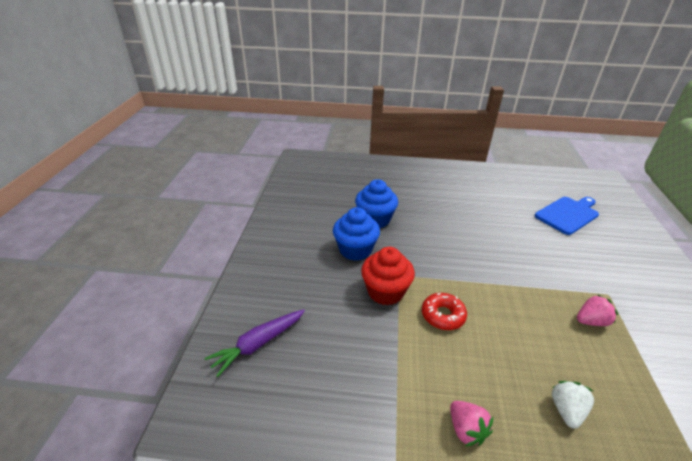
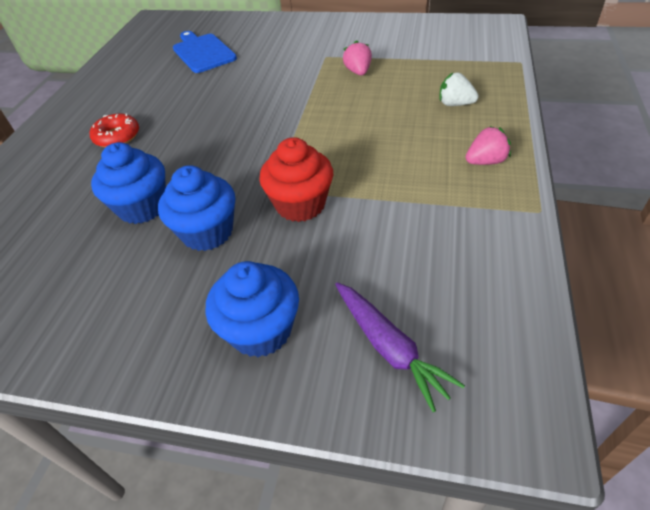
camera: 80 degrees left, 10 degrees up
red donut [422,293,467,330] -> red donut moved to [90,114,139,147]
none -> blue cupcake [206,261,299,357]

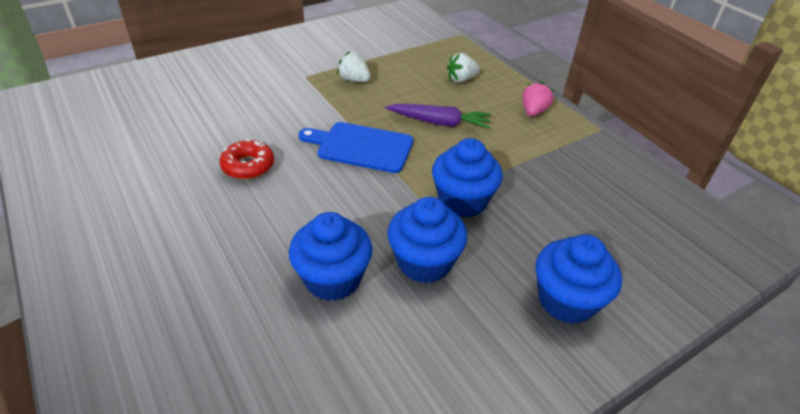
camera: 50 degrees left, 5 degrees down
red donut [90,114,139,147] -> red donut moved to [220,139,274,179]
blue cutting board [173,31,237,73] -> blue cutting board moved to [298,122,413,173]
red cupcake [259,137,333,222] -> blue cupcake [432,138,503,218]
purple carrot [335,282,465,412] -> purple carrot moved to [386,104,491,129]
pink strawberry [343,40,372,76] -> white strawberry [337,51,371,82]

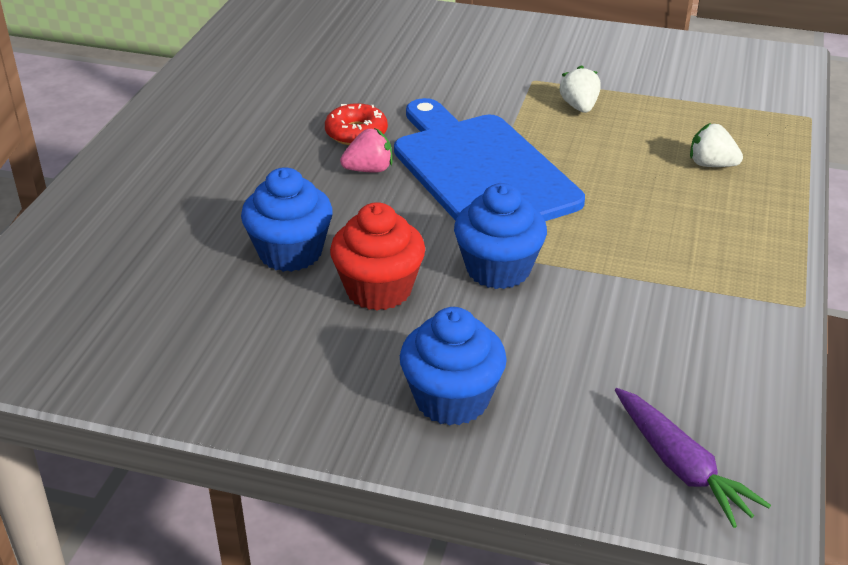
camera: 50 degrees right, 5 degrees down
blue cutting board [298,122,413,173] -> blue cutting board [394,98,585,221], size x1.63
purple carrot [386,104,491,129] -> purple carrot moved to [615,388,771,528]
blue cupcake [387,197,468,283] -> red cupcake [330,202,425,310]
pink strawberry [522,81,554,116] -> pink strawberry moved to [340,128,392,172]

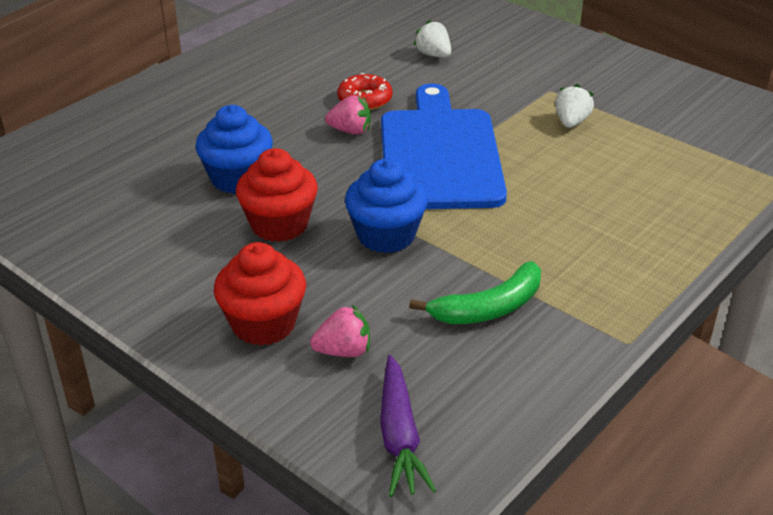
camera: 25 degrees right, 0 degrees up
blue cupcake [400,307,507,426] -> red cupcake [214,242,306,346]
white strawberry [690,123,743,167] -> white strawberry moved to [413,20,451,58]
none -> pink strawberry [310,305,370,357]
none -> green banana [409,261,541,324]

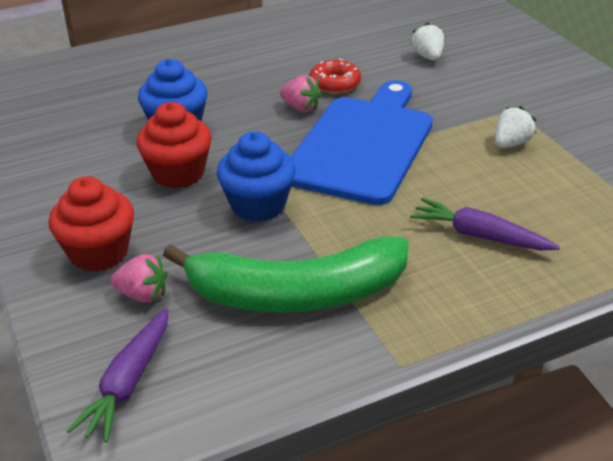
camera: 25 degrees right, 0 degrees up
green banana [409,261,541,324] -> green banana [163,236,409,313], size x1.73
none -> purple carrot [410,198,560,251]

